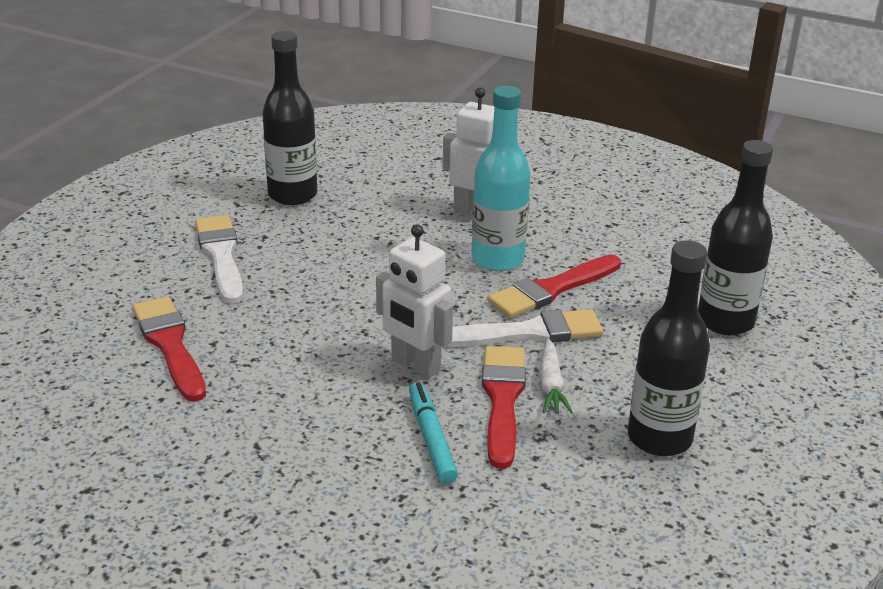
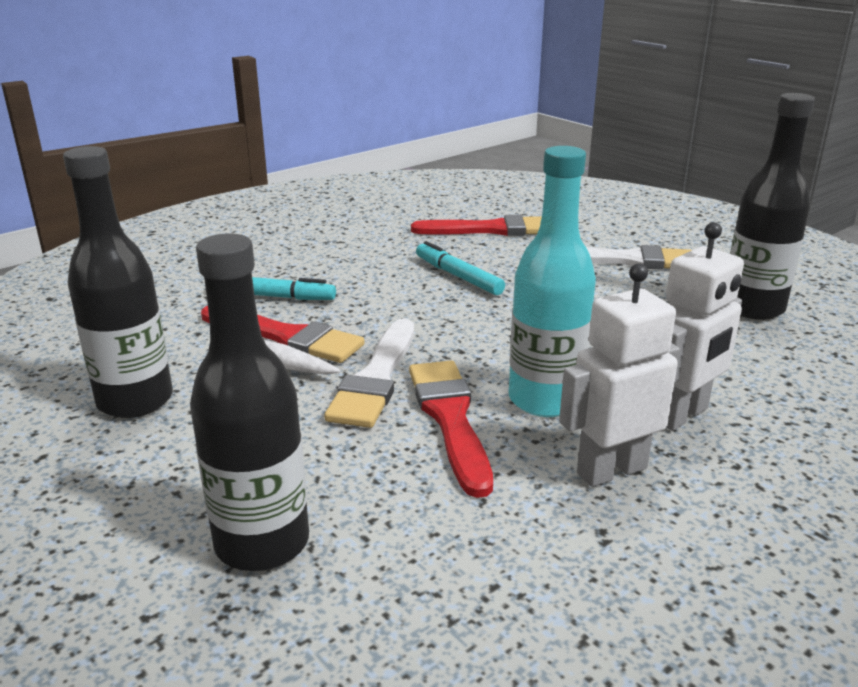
camera: 115 degrees right, 5 degrees down
white robot [376,225,453,379] -> white robot moved to [559,263,680,487]
none -> turquoise marker [416,241,505,295]

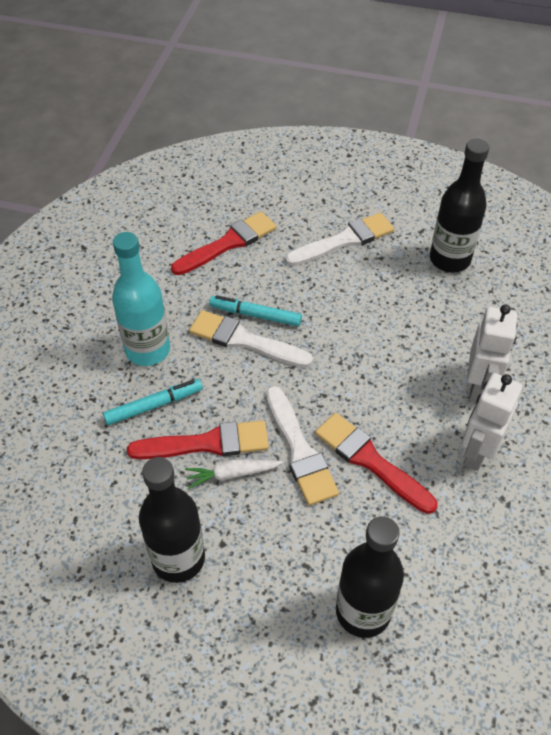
camera: 35 degrees left, 25 degrees up
turquoise bottle [509,146,596,417] -> turquoise bottle moved to [112,232,170,366]
none -> white brush [189,310,313,368]

